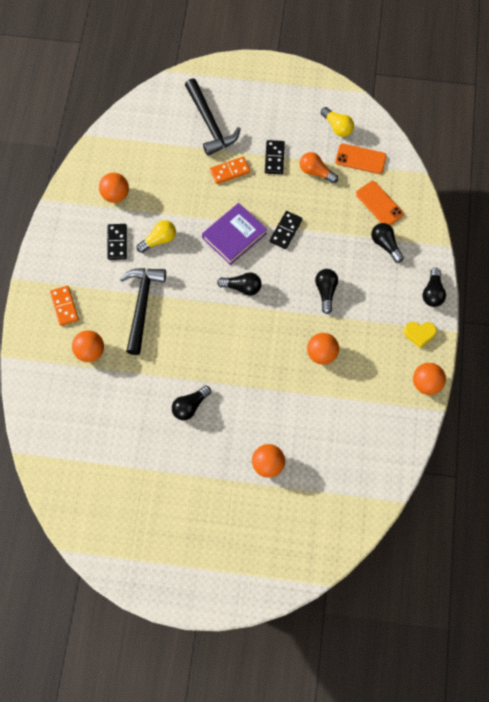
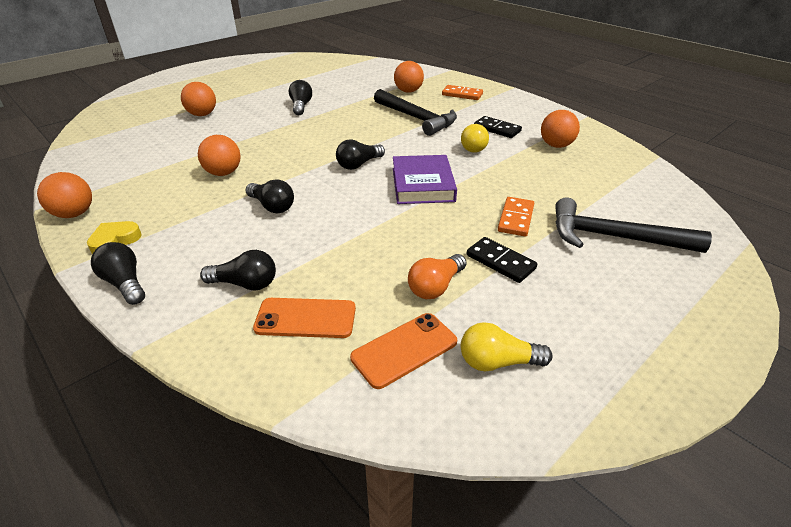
camera: 130 degrees right, 30 degrees down
black domino [270,211,303,249] -> none
orange light bulb [300,152,338,183] -> orange light bulb turned 150 degrees clockwise [408,254,467,299]

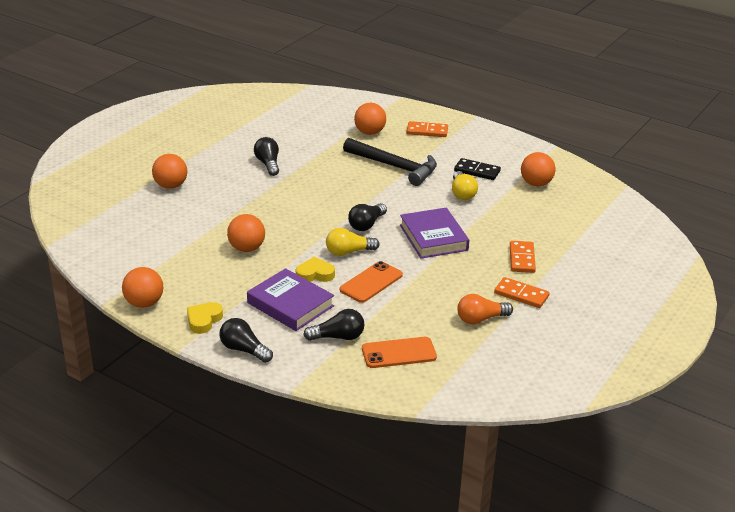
camera: 15 degrees left, 5 degrees down
black light bulb [246,179,294,213] -> yellow heart [296,257,335,282]
orange phone [350,313,457,389] -> orange phone moved to [340,261,403,303]
orange light bulb [408,254,467,299] -> orange light bulb turned 45 degrees clockwise [457,294,513,324]
yellow light bulb [461,322,553,371] -> yellow light bulb moved to [326,228,380,256]
black domino [466,237,537,283] -> orange domino [494,277,549,308]
black hammer [555,197,712,253] -> none
none -> purple book [247,268,334,331]

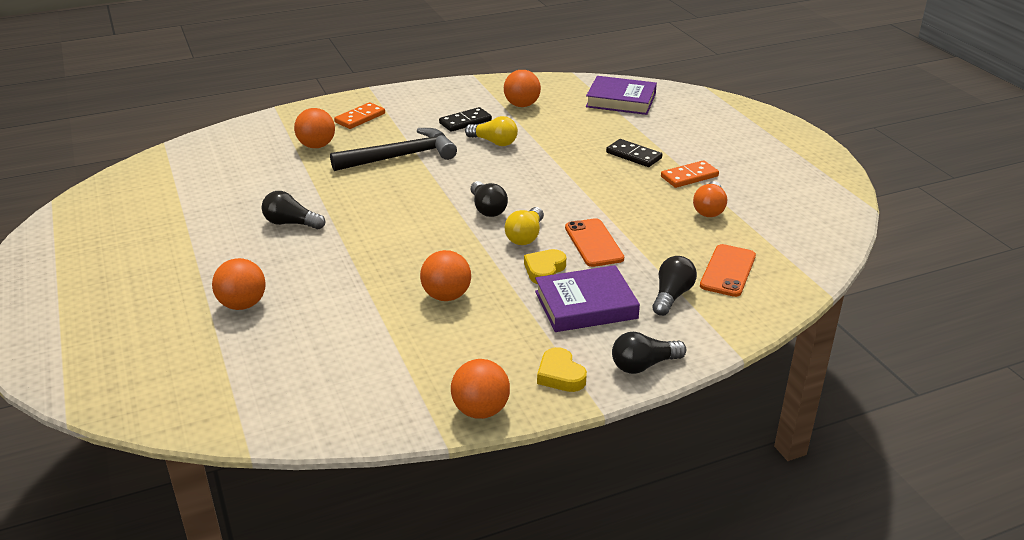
camera: 55 degrees left, 0 degrees up
purple book [400,208,469,258] -> purple book moved to [586,76,657,115]
orange domino [510,241,536,273] -> black domino [606,139,662,167]

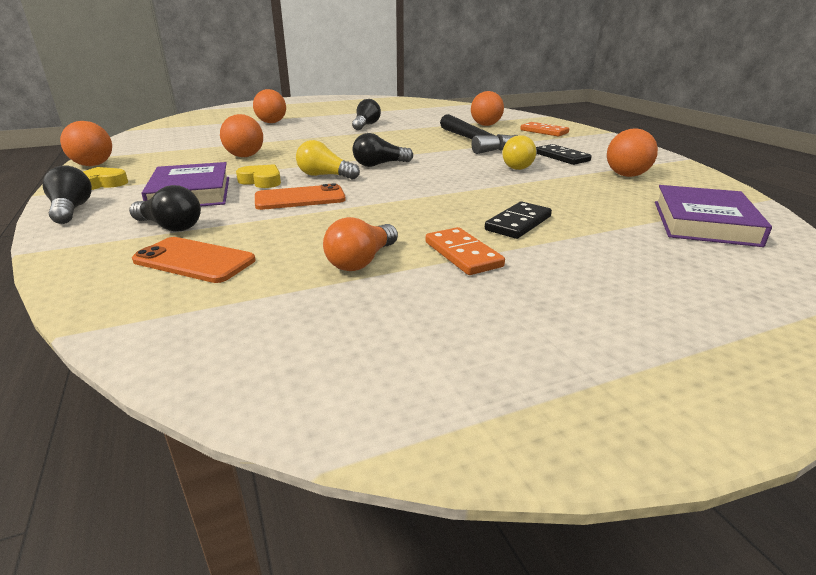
camera: 90 degrees right, 5 degrees down
orange light bulb [693,181,727,217] -> orange light bulb turned 75 degrees counterclockwise [323,217,398,271]

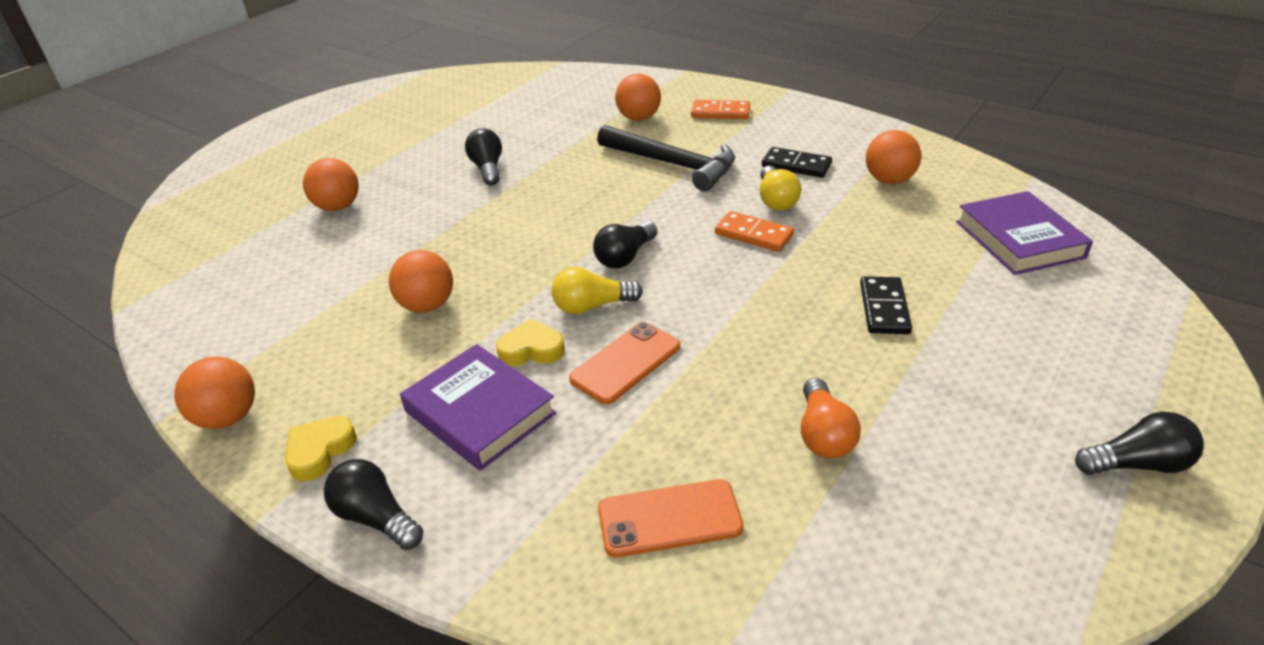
camera: 30 degrees left, 10 degrees up
black light bulb [129,185,201,232] -> black light bulb moved to [1075,412,1204,475]
orange domino [425,227,505,275] -> orange domino moved to [715,211,794,252]

